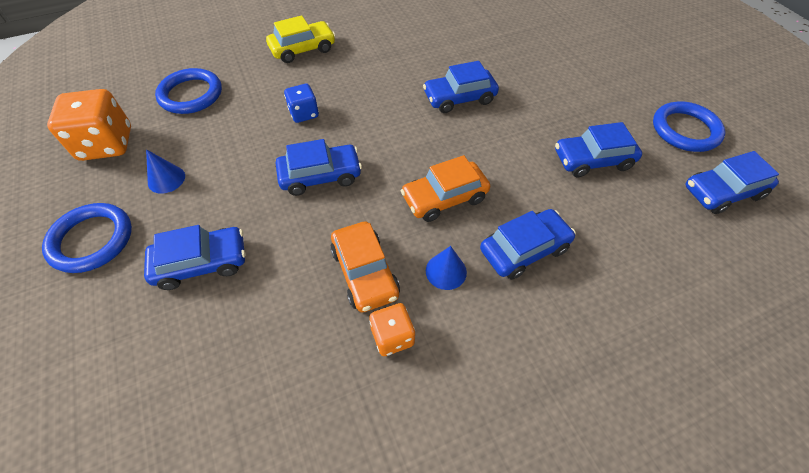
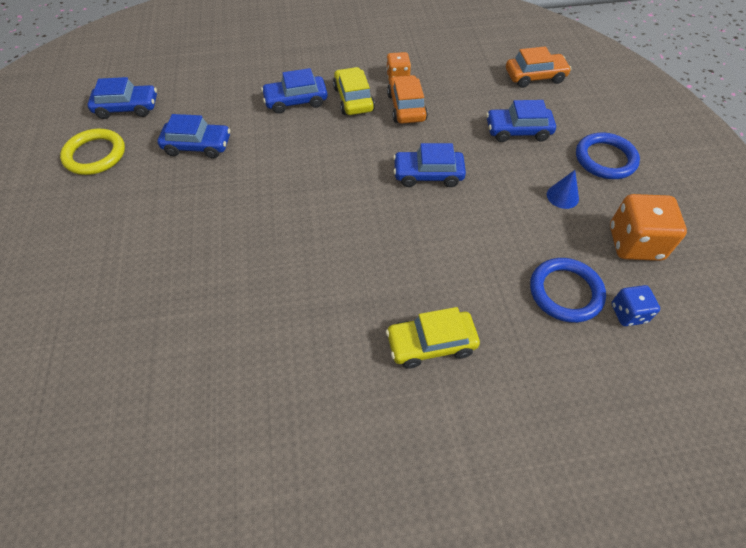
camera: 165 degrees left, 0 degrees up
blue dice [284,84,319,123] -> blue dice moved to [611,285,660,326]
orange car [401,155,490,222] -> orange car moved to [506,46,572,88]
blue car [423,61,499,113] -> none
blue cone [426,246,467,290] -> yellow car [333,67,375,115]
blue ring [653,101,725,152] -> yellow ring [60,129,125,175]

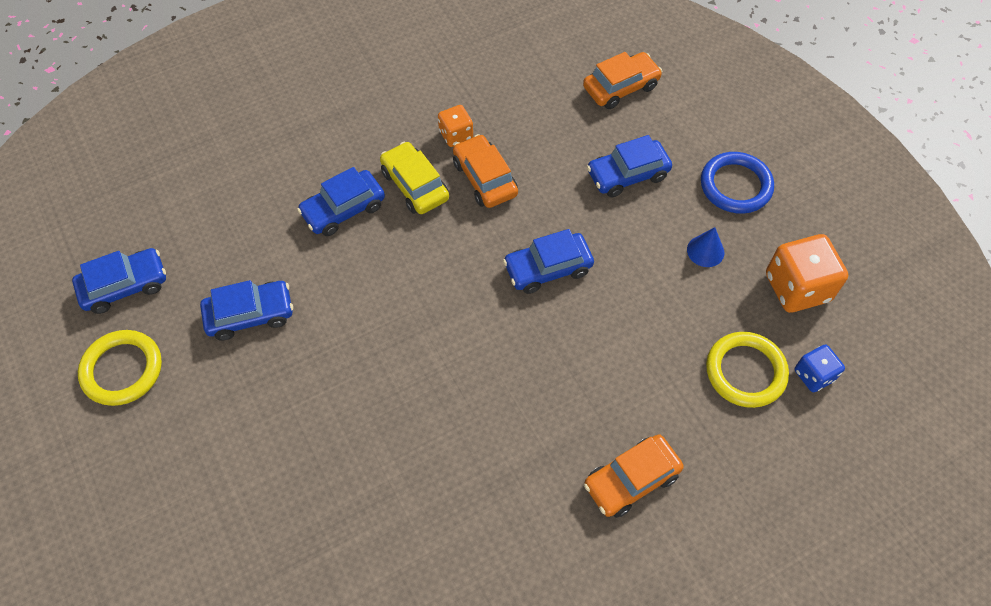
camera: 20 degrees left, 5 degrees up
yellow car [386,307,480,369] -> orange car [584,434,684,518]
blue ring [530,258,606,323] -> yellow ring [706,332,789,408]

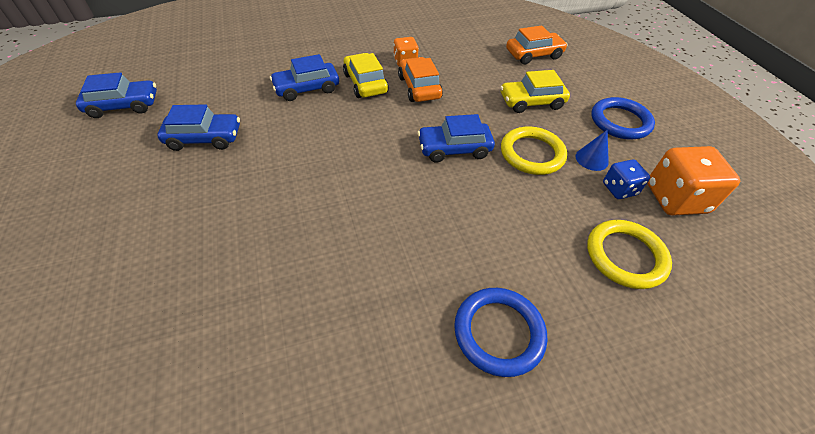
camera: 10 degrees right, 10 degrees down
yellow ring [78,330,162,406] -> yellow ring moved to [501,126,567,175]
orange car [584,434,684,518] -> blue ring [454,288,548,377]
blue car [587,135,672,197] -> yellow car [500,70,570,113]
blue dice [795,345,845,392] -> blue dice moved to [603,159,650,199]

